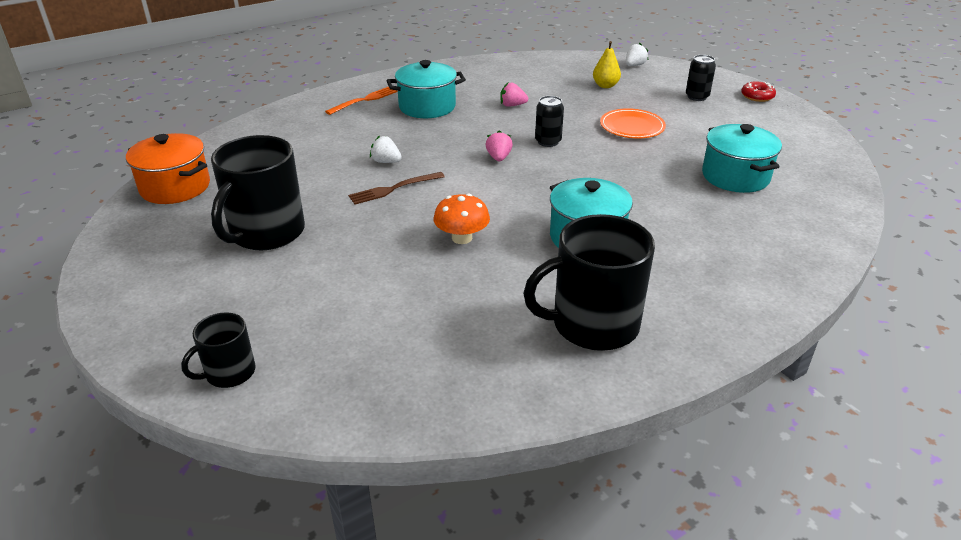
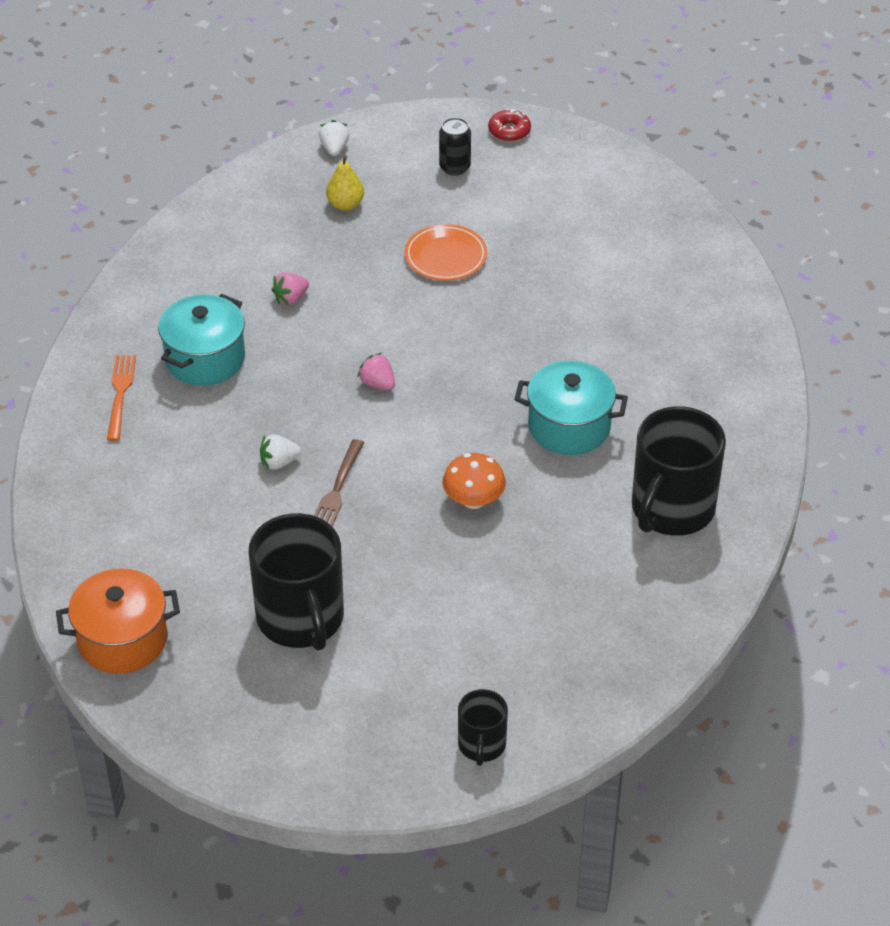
camera: 45 degrees left, 10 degrees up
black can [535,96,564,147] -> none
turquoise pot [702,124,782,193] -> none

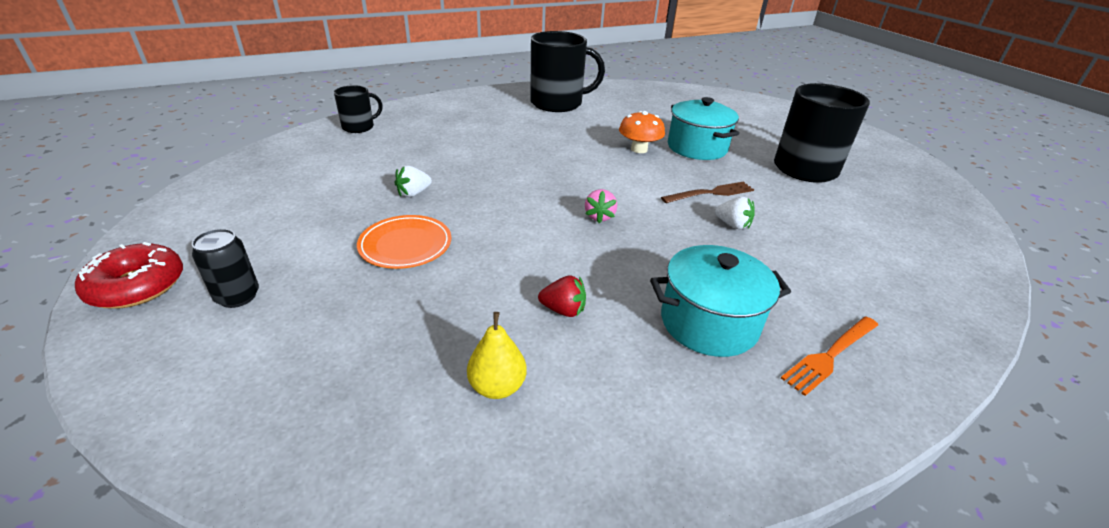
camera: 130 degrees left, 10 degrees down
orange pot [56,568,180,674] -> none
pink strawberry [272,272,309,305] -> red strawberry [538,276,586,317]
white strawberry [319,120,349,156] -> white strawberry moved to [395,166,432,197]
yellow pear [326,155,364,211] -> yellow pear moved to [467,312,527,399]
black mug [458,689,508,766] -> black mug moved to [334,85,383,133]
red donut [488,109,531,142] -> red donut [75,242,183,309], size x1.52
turquoise pot [514,361,628,455] -> turquoise pot moved to [668,97,739,160]

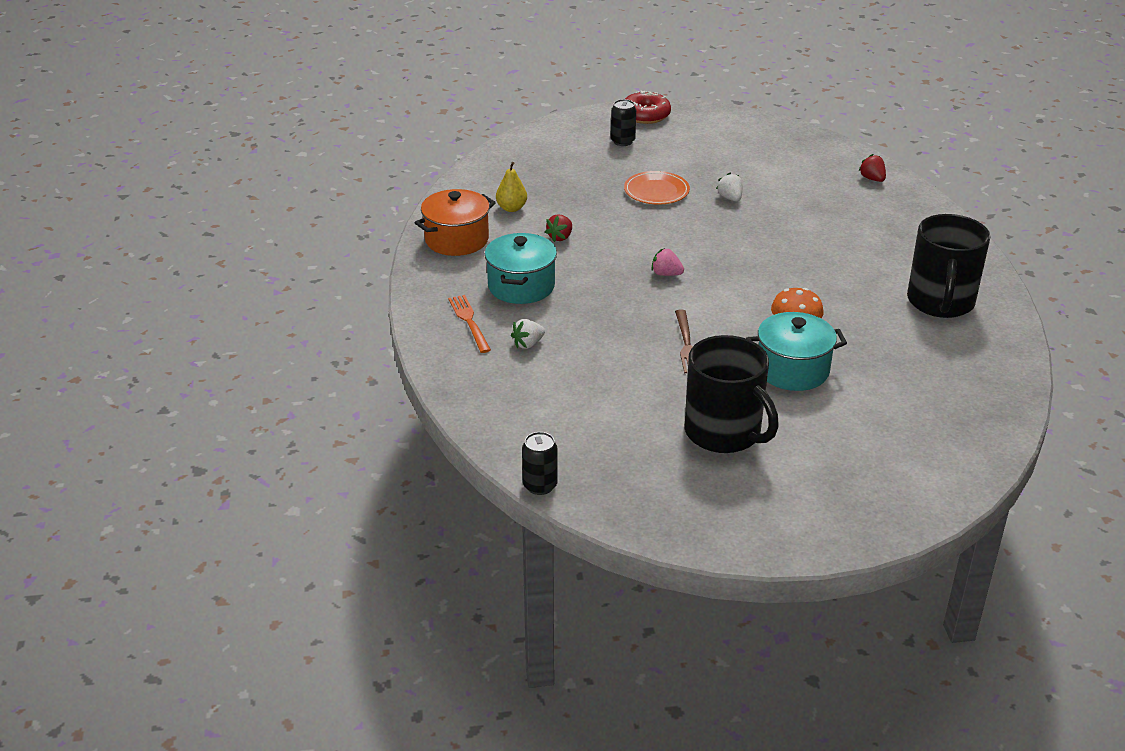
camera: 110 degrees right, 0 degrees up
black mug [334,85,383,133] -> red strawberry [858,154,886,182]
white strawberry [715,197,755,229] -> white strawberry moved to [511,319,545,349]
none -> orange pot [415,189,496,256]
none -> black can [522,432,558,495]

